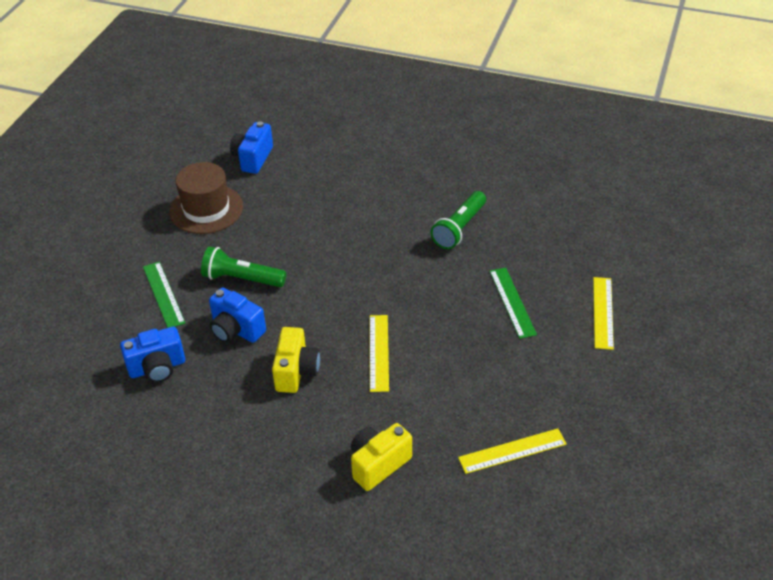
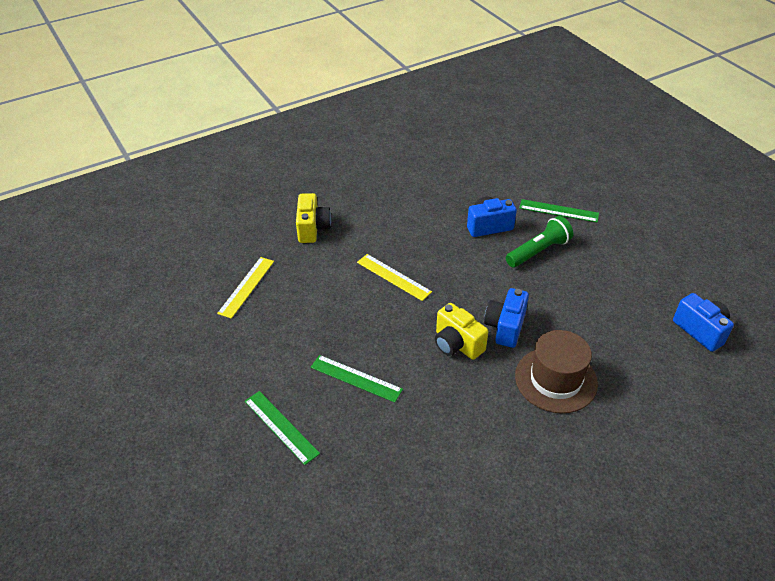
camera: 130 degrees right, 0 degrees up
blue camera [120,327,185,383] -> blue camera moved to [484,288,529,348]
brown hat [169,162,243,234] -> brown hat moved to [515,330,598,413]
yellow camera [272,327,320,393] -> yellow camera moved to [435,303,488,360]
green flashlight [430,191,486,249] -> none
yellow ruler [593,277,614,350] -> green ruler [245,391,320,465]

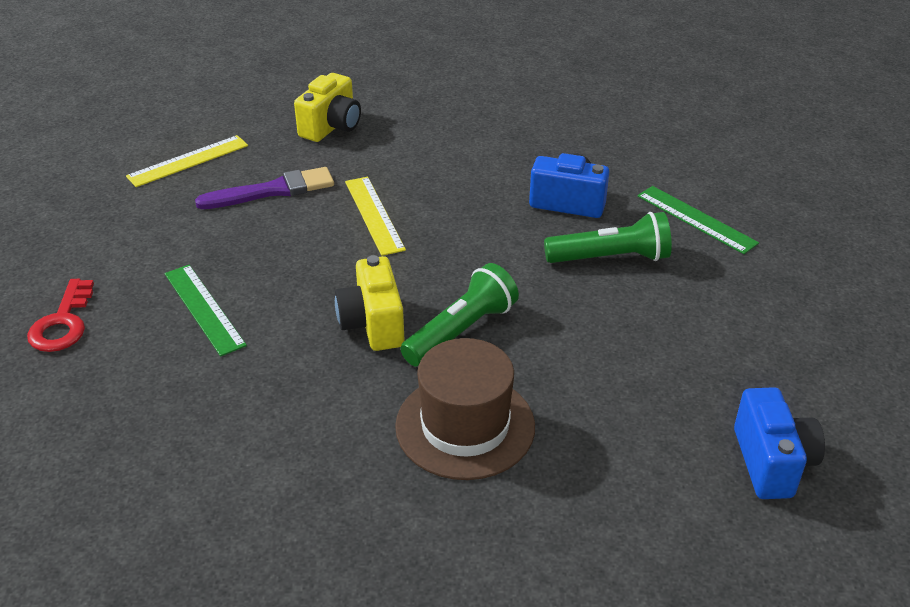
camera: 30 degrees right, 5 degrees down
green ruler [245,391,320,465] -> red key [27,279,94,352]
blue camera [484,288,529,348] -> green flashlight [400,263,519,367]
none -> purple brush [195,167,334,209]

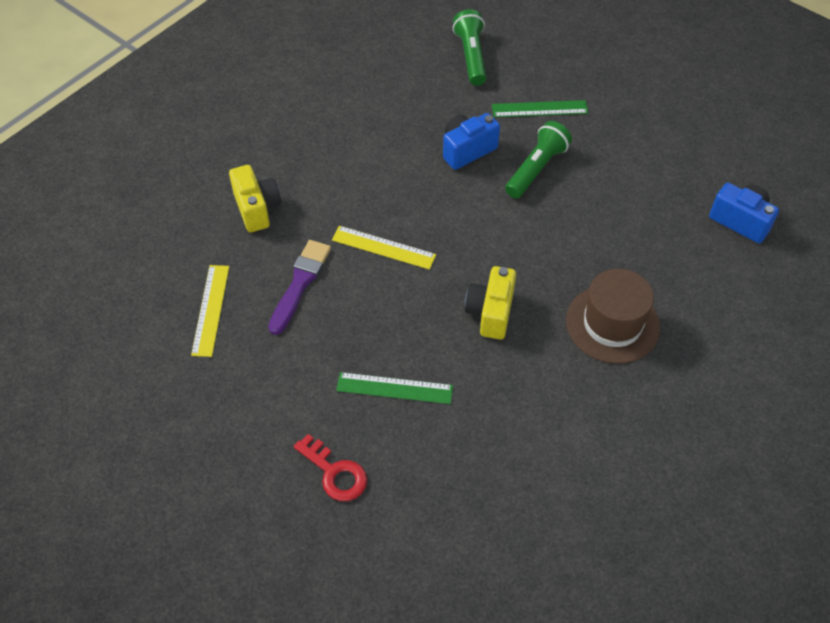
camera: 50 degrees left, 15 degrees up
yellow camera [335,255,405,351] -> yellow camera turned 75 degrees clockwise [465,266,516,339]
green flashlight [400,263,519,367] -> green flashlight moved to [453,9,487,86]

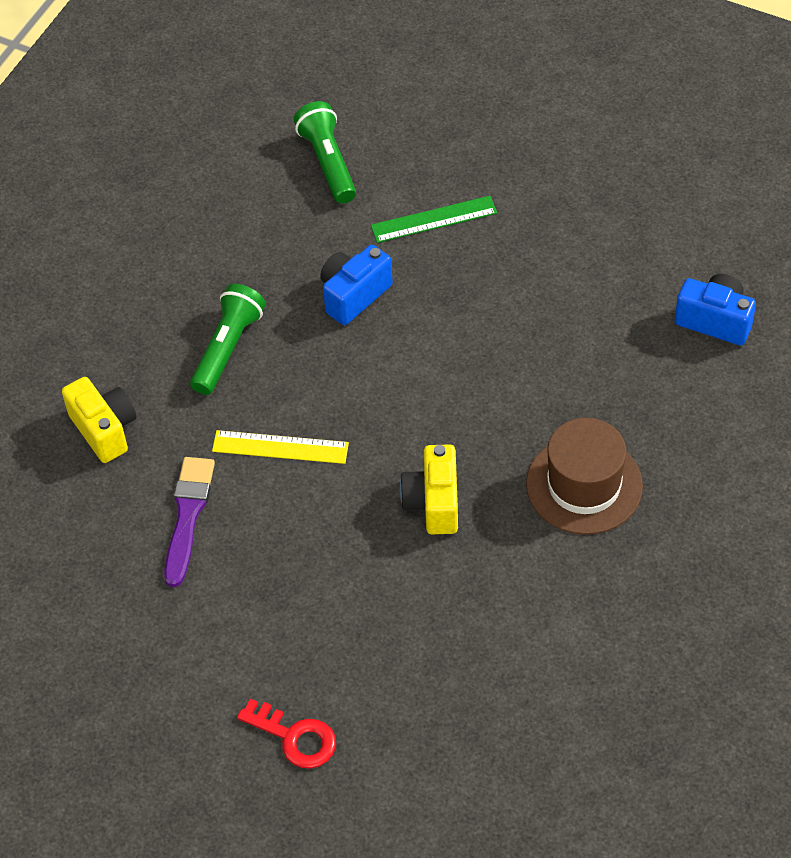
camera: 10 degrees left, 0 degrees up
yellow ruler [191,265,229,357] -> none
green ruler [336,372,453,404] -> none
green flashlight [505,121,572,198] -> green flashlight moved to [190,284,266,395]

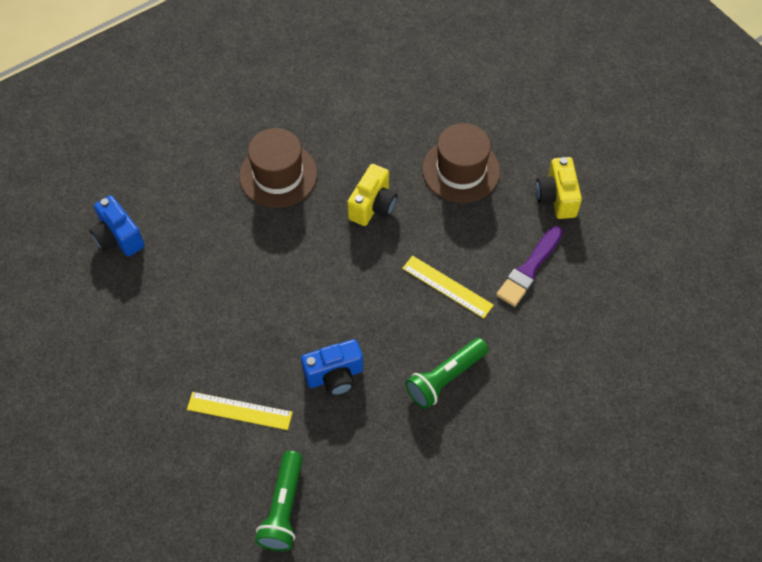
camera: 155 degrees left, 5 degrees up
yellow camera [62,377,137,463] -> yellow camera moved to [536,157,582,219]
red key [237,698,336,769] -> none
green ruler [371,196,497,243] -> yellow ruler [187,392,293,430]
none -> brown hat [422,123,500,203]

